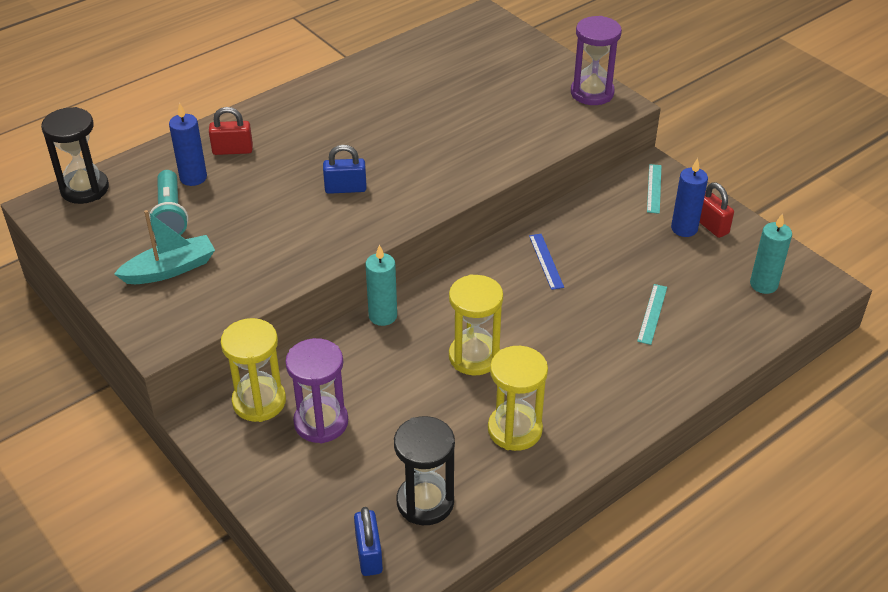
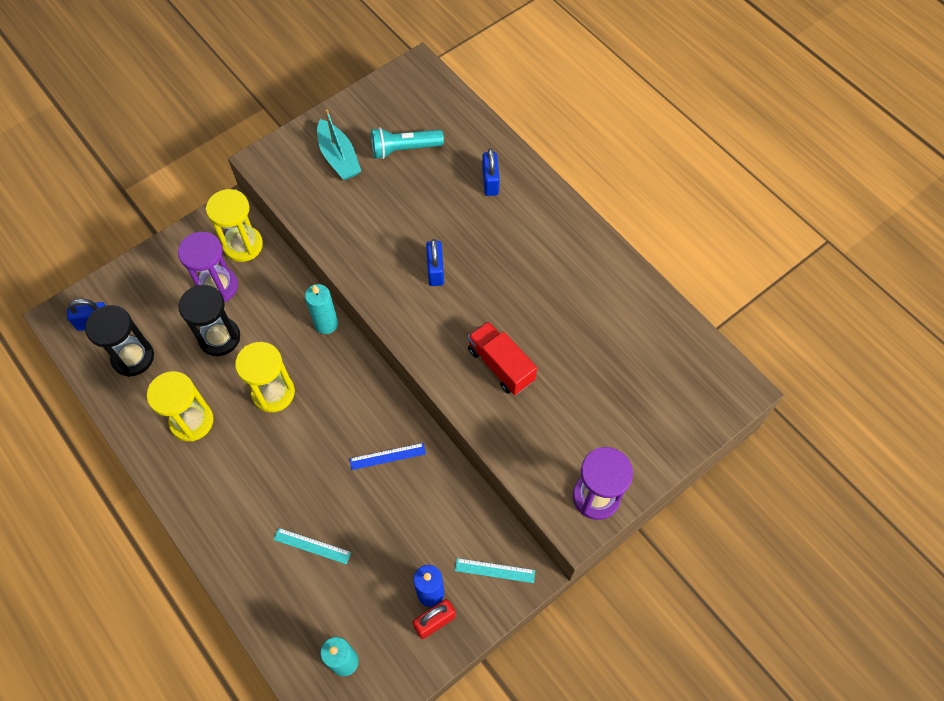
camera: 90 degrees right, 20 degrees up
black hourglass [41,107,109,204] -> black hourglass moved to [179,285,240,356]
blue candle [169,103,207,186] -> none
red padlock [209,107,253,155] -> blue padlock [482,148,500,196]
none -> red truck [468,321,537,395]

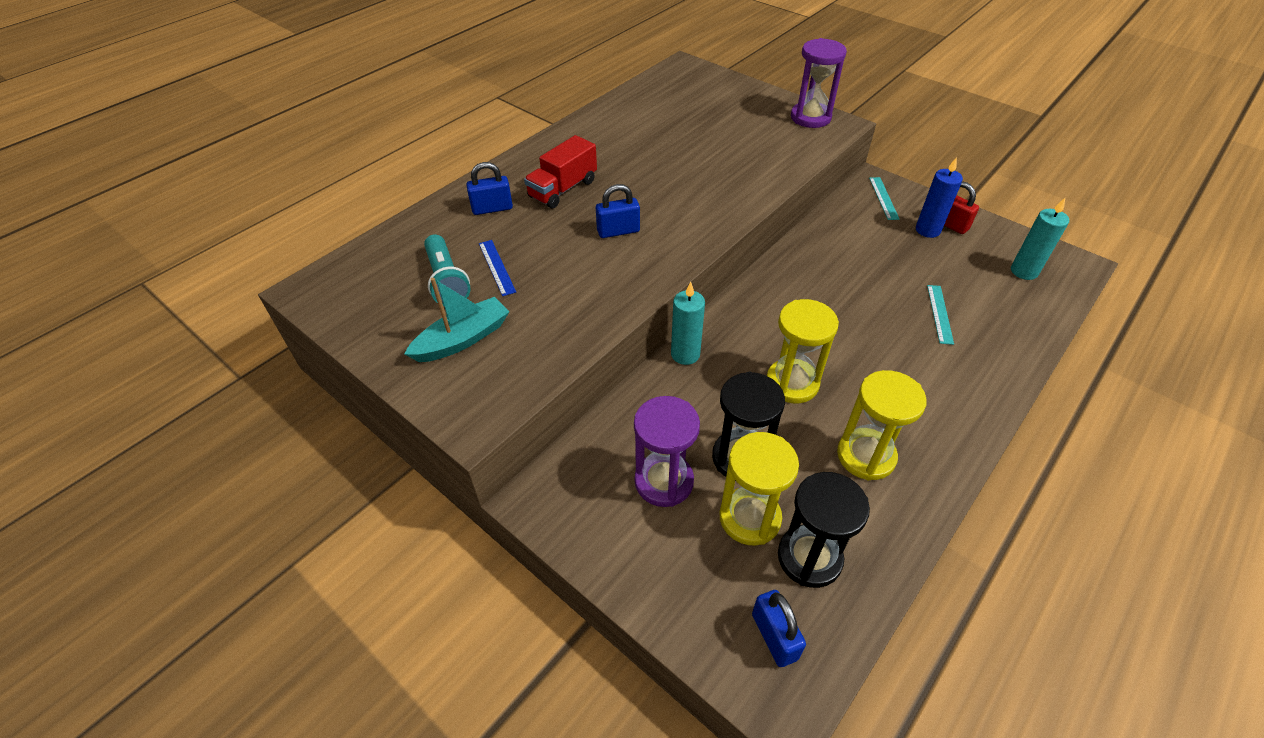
camera: 100 degrees left, 15 degrees down
yellow hourglass [206,189,263,262] -> yellow hourglass moved to [720,432,799,545]
blue ruler [350,443,426,470] -> blue ruler moved to [479,240,516,296]
red truck [468,321,537,395] -> red truck moved to [524,135,597,208]

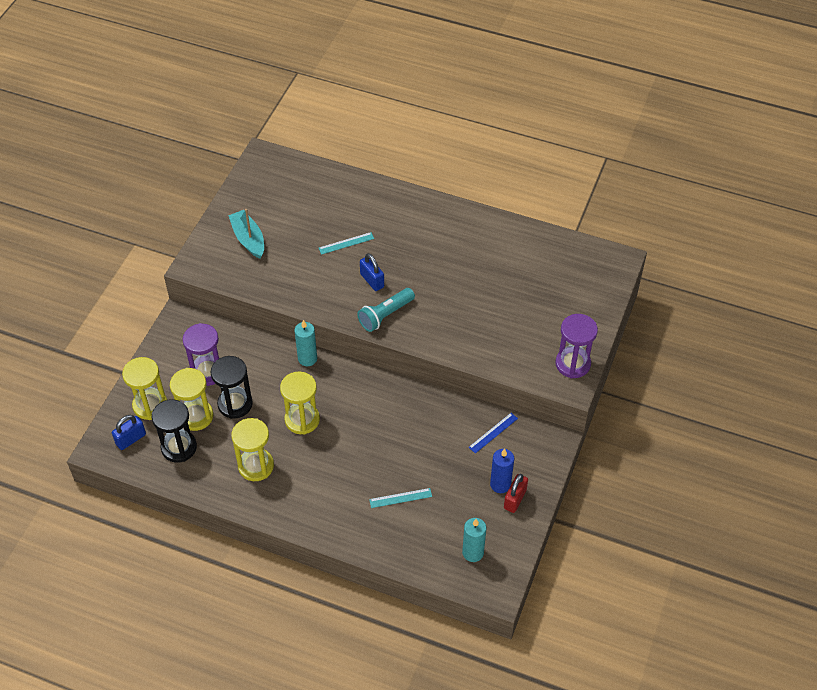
camera: 70 degrees right, 5 degrees up
turquoise boat [404,278,509,362] -> turquoise boat turned 150 degrees counterclockwise [228,209,264,259]
turquoise flashlight [424,234,471,306] -> turquoise flashlight moved to [357,288,415,332]
blue padlock [466,162,513,215] -> none
blue ruler [479,240,516,296] -> blue ruler moved to [469,413,518,453]
red truck [524,135,597,208] -> none
turquoise ruler [869,177,900,220] -> turquoise ruler moved to [319,232,374,255]
none -> yellow hourglass [122,357,167,420]

